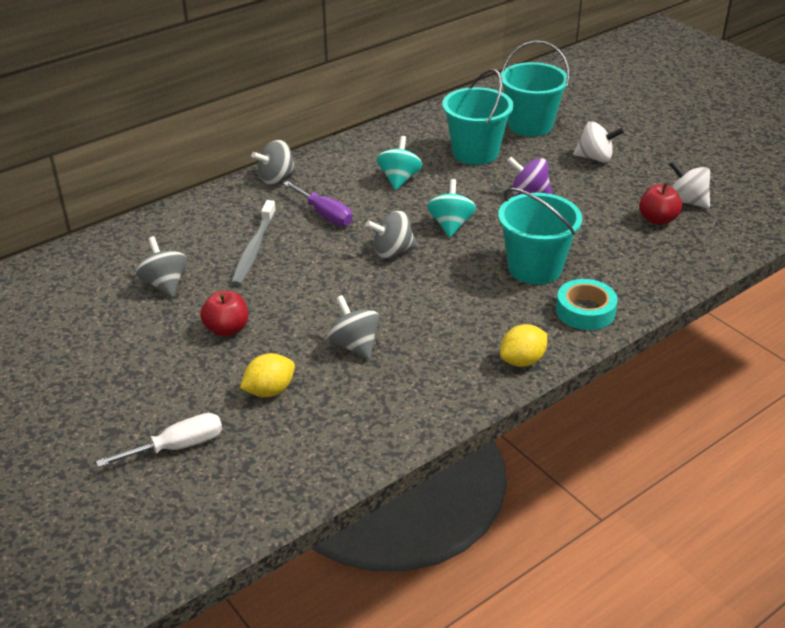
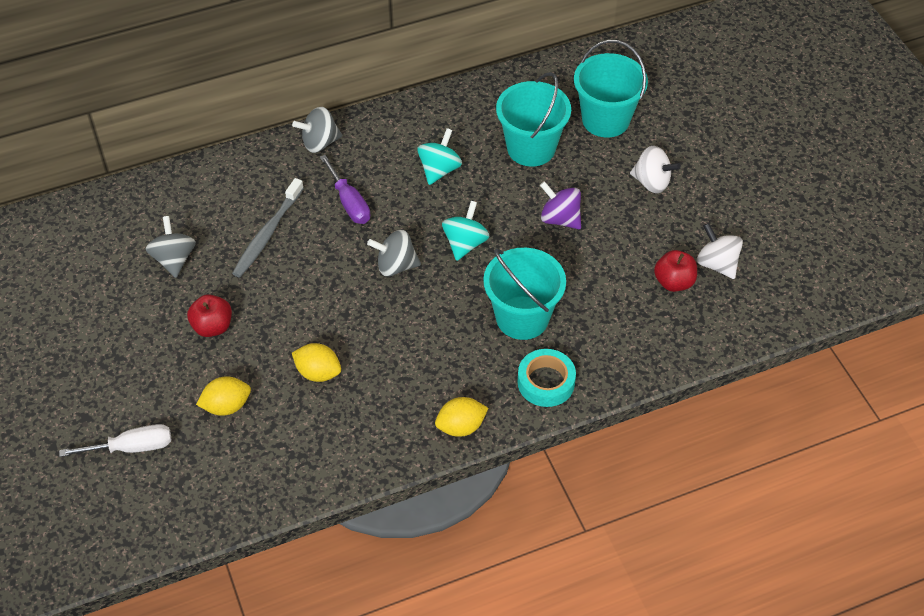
camera: 15 degrees right, 15 degrees up
grey spinning top [328,295,380,360] -> yellow lemon [292,343,341,382]

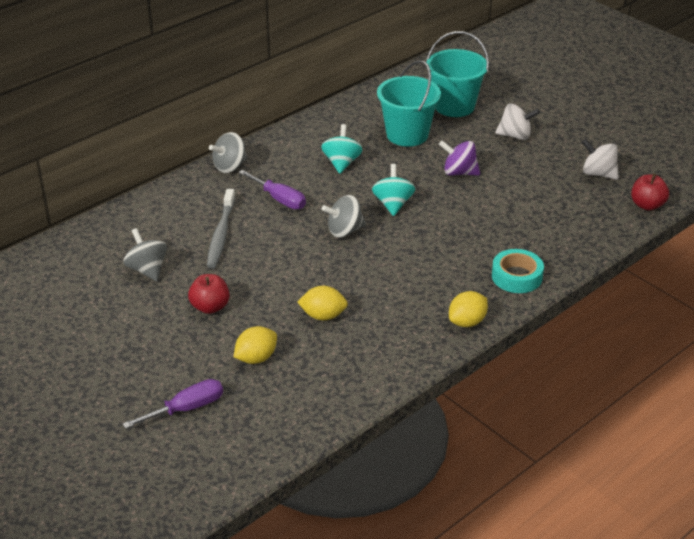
camera: 20 degrees left, 15 degrees down
white screwdriver [59,424,171,457] -> purple screwdriver [123,379,223,429]
turquoise bucket [483,248,566,340] -> none
red apple [654,250,697,292] -> red apple moved to [631,173,669,211]

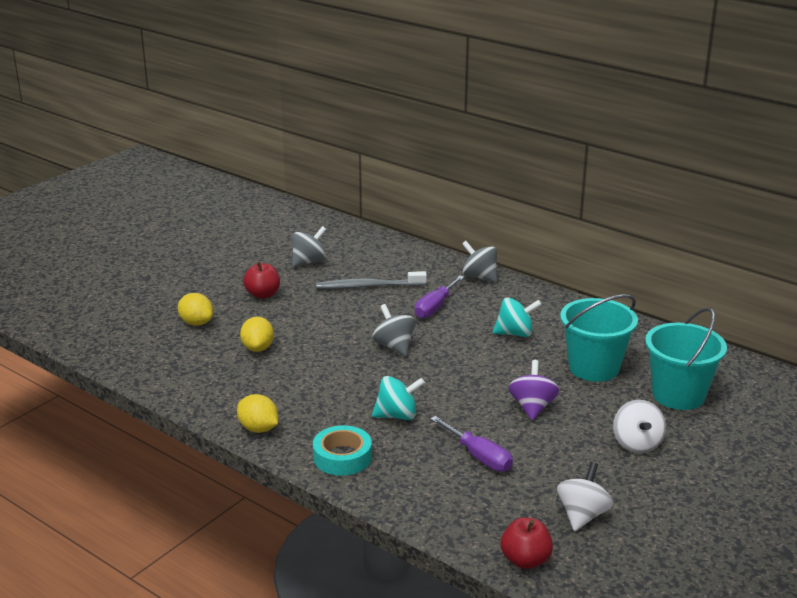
camera: 80 degrees right, 10 degrees down
purple screwdriver [123,379,223,429] -> purple screwdriver moved to [430,416,513,472]
turquoise spinning top [372,164,415,216] -> turquoise spinning top moved to [372,376,425,420]

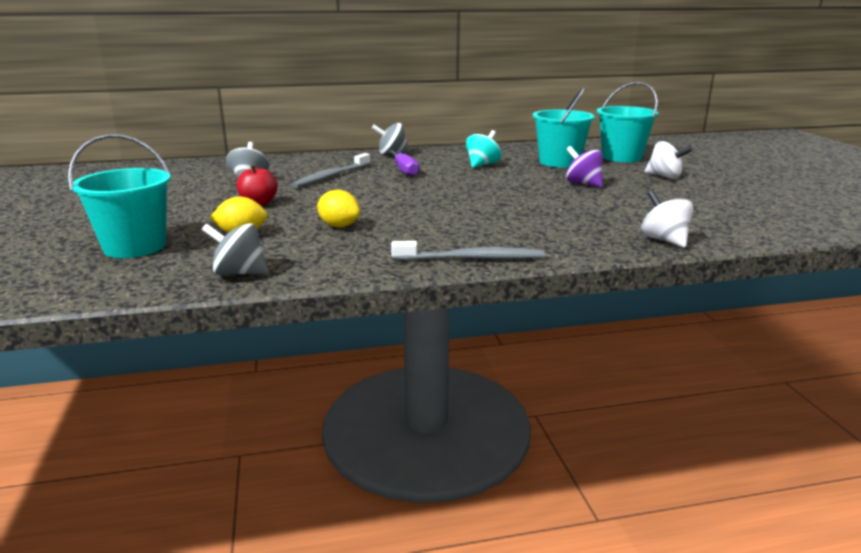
camera: 50 degrees left, 5 degrees down
yellow lemon [237,394,278,433] -> grey toothbrush [391,241,545,260]
turquoise tape [313,425,372,476] -> none
turquoise spinning top [372,376,425,420] -> none
grey spinning top [373,304,416,356] -> grey spinning top moved to [202,223,269,276]
purple screwdriver [430,416,513,472] -> none
red apple [501,517,553,569] -> none
white spinning top [557,462,613,531] -> white spinning top moved to [641,190,694,247]
none -> turquoise bucket [68,134,171,258]

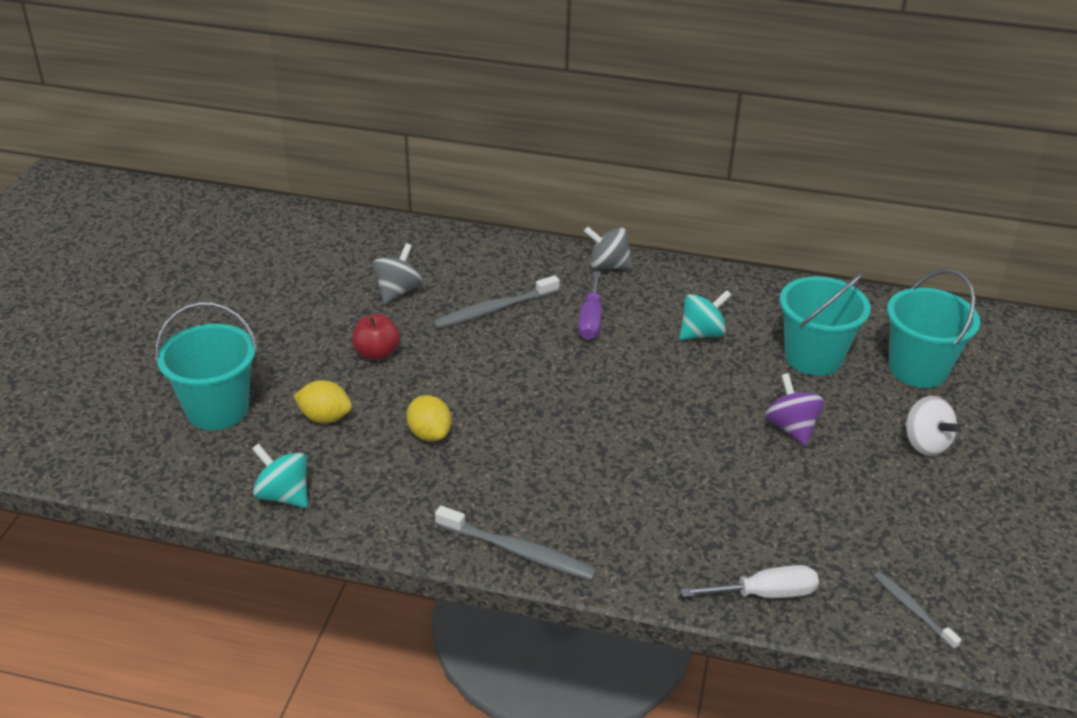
camera: 25 degrees right, 15 degrees up
grey spinning top [202,223,269,276] -> turquoise spinning top [252,443,308,508]
white spinning top [641,190,694,247] -> white screwdriver [681,565,819,598]
none -> grey toothbrush [874,572,962,649]

